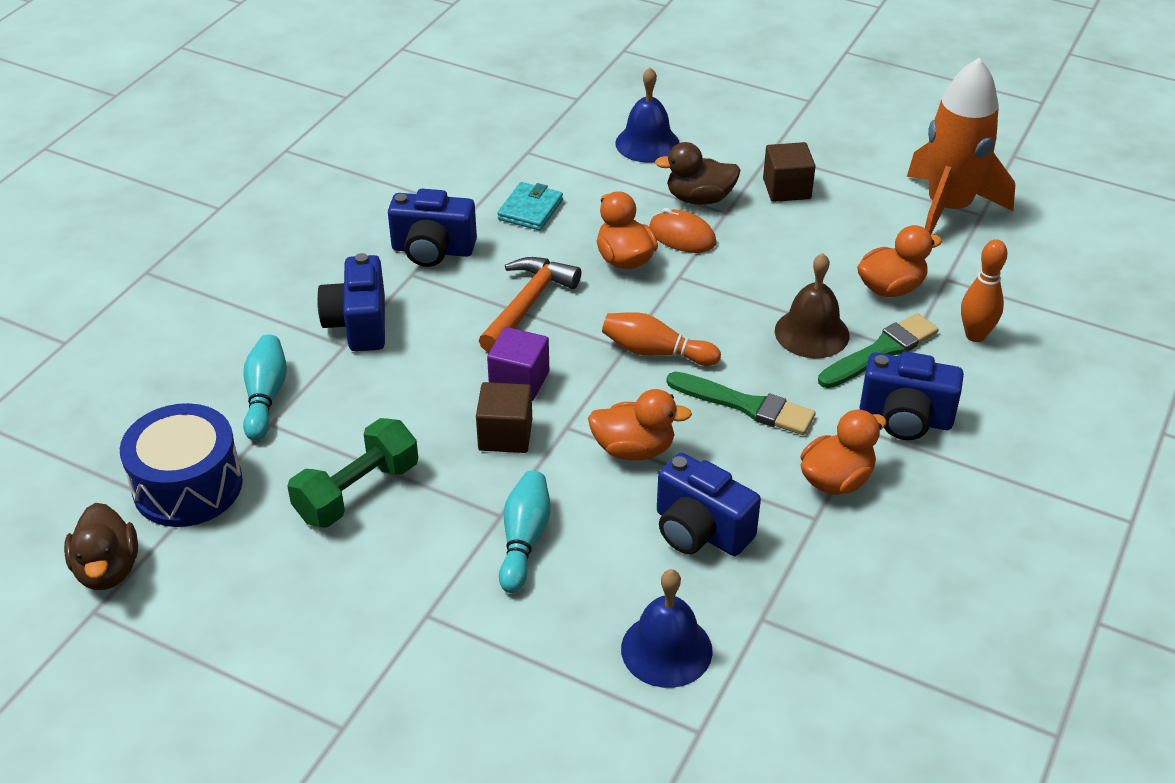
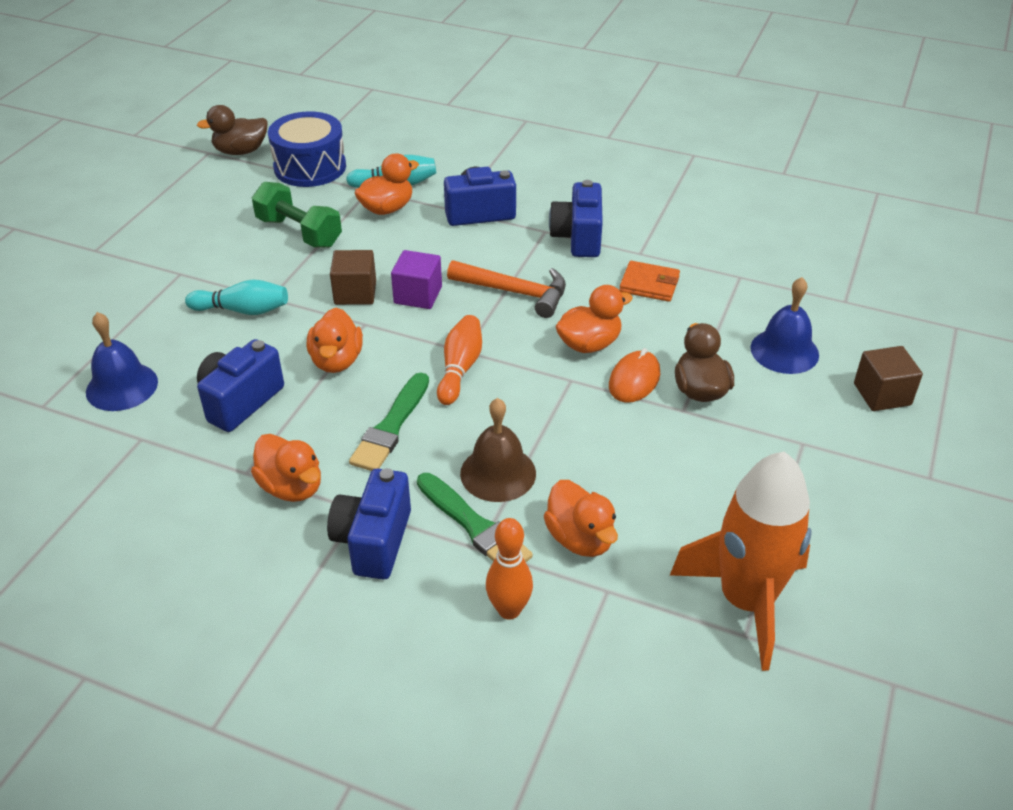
camera: 85 degrees right, 0 degrees up
turquoise wallet [497,182,563,231] -> orange wallet [619,261,680,302]
brown cube [763,142,816,202] -> brown cube moved to [854,346,923,411]
none -> orange duck [354,154,419,215]

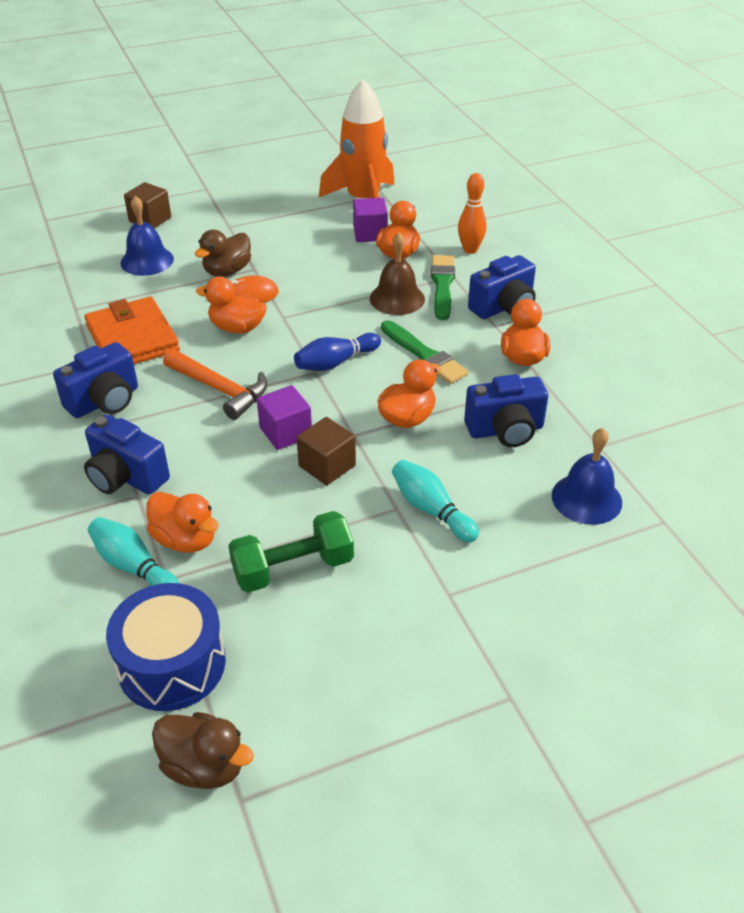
camera: 135 degrees left, 0 degrees up
green dumbbell [252,182,342,248] -> green dumbbell turned 75 degrees clockwise [228,511,354,593]
green brush [349,373,429,471] -> green brush turned 75 degrees clockwise [381,320,468,384]
orange duck [354,154,419,215] -> orange duck turned 150 degrees counterclockwise [146,492,219,553]
orange bowling pin [437,315,482,405] -> blue bowling pin [294,333,381,371]
orange hammer [447,260,566,318] -> orange hammer turned 150 degrees clockwise [163,349,267,420]
orange wallet [619,261,680,302] -> orange wallet [84,297,180,364], size x1.76
none -> purple cube [353,198,388,242]

